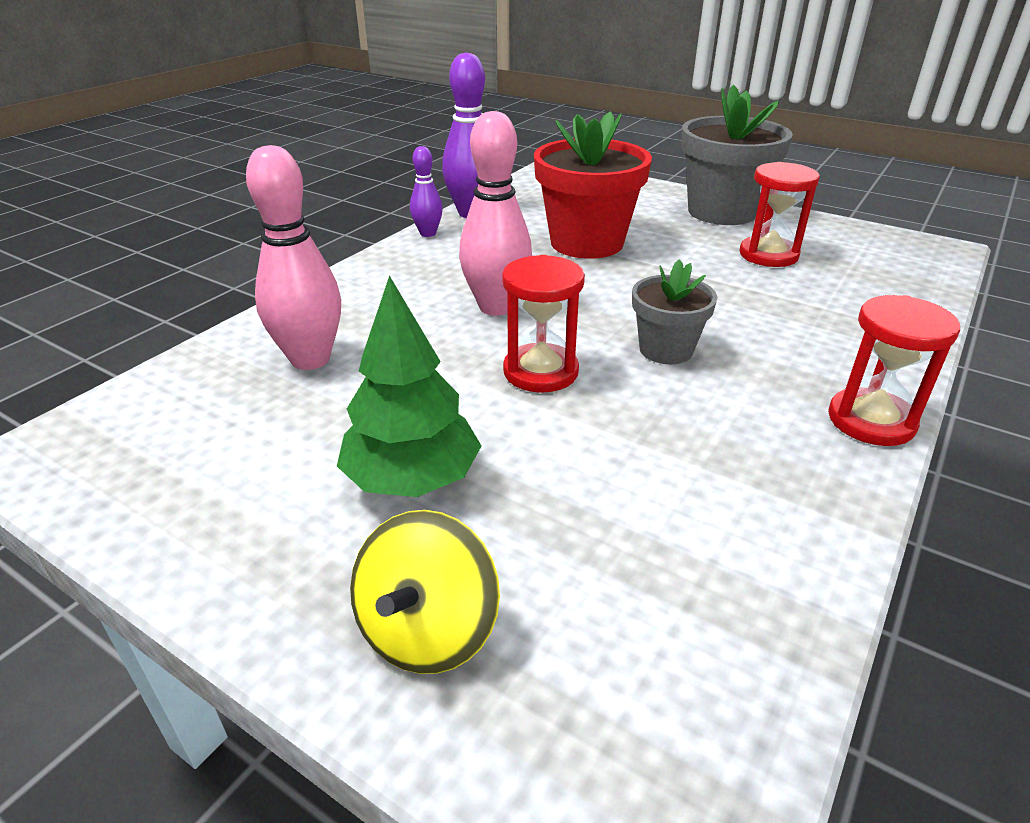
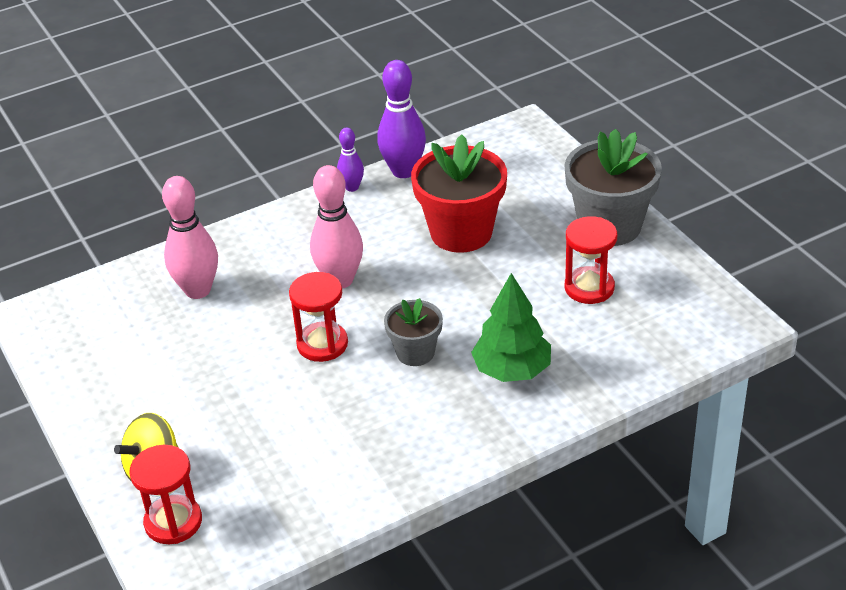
camera: 30 degrees right, 5 degrees up
green tree [337,275,481,497] -> green tree moved to [471,273,551,382]
red hourglass [828,295,960,446] -> red hourglass moved to [129,445,202,544]

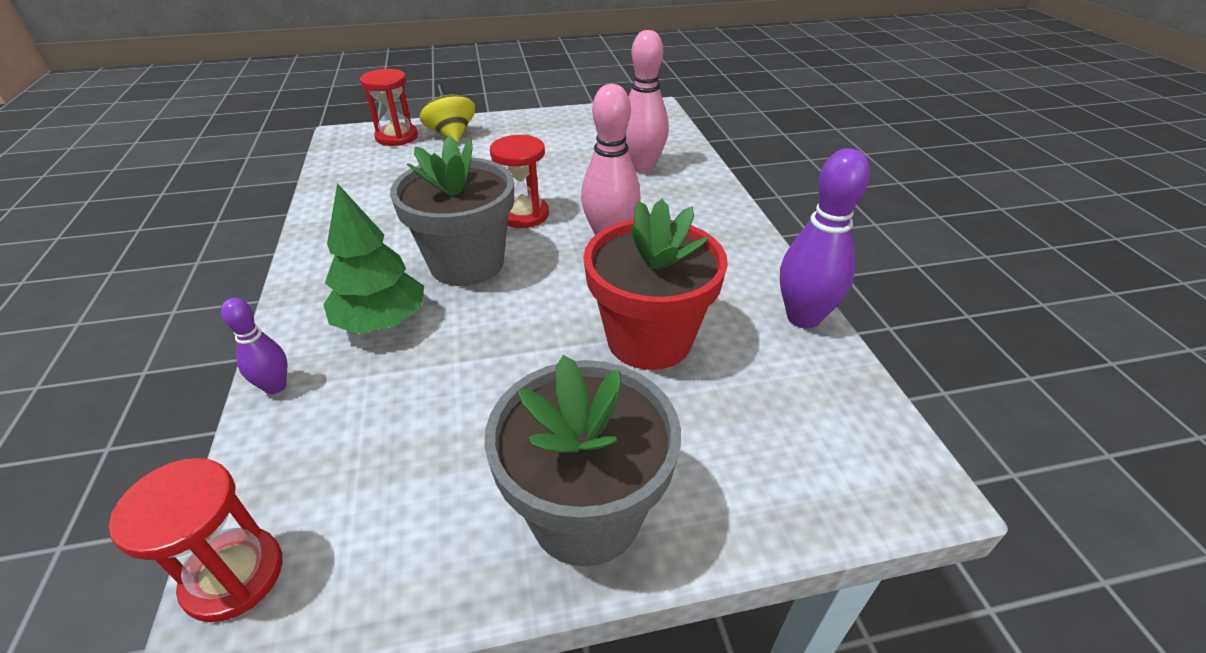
camera: 105 degrees right, 0 degrees up
purple bowling pin [337,128,364,192] -> purple bowling pin moved to [221,298,287,394]
grey flower pot [384,298,443,366] -> grey flower pot [390,135,514,286], size x1.77
red hourglass [565,216,617,304] -> red hourglass moved to [109,458,282,622]

